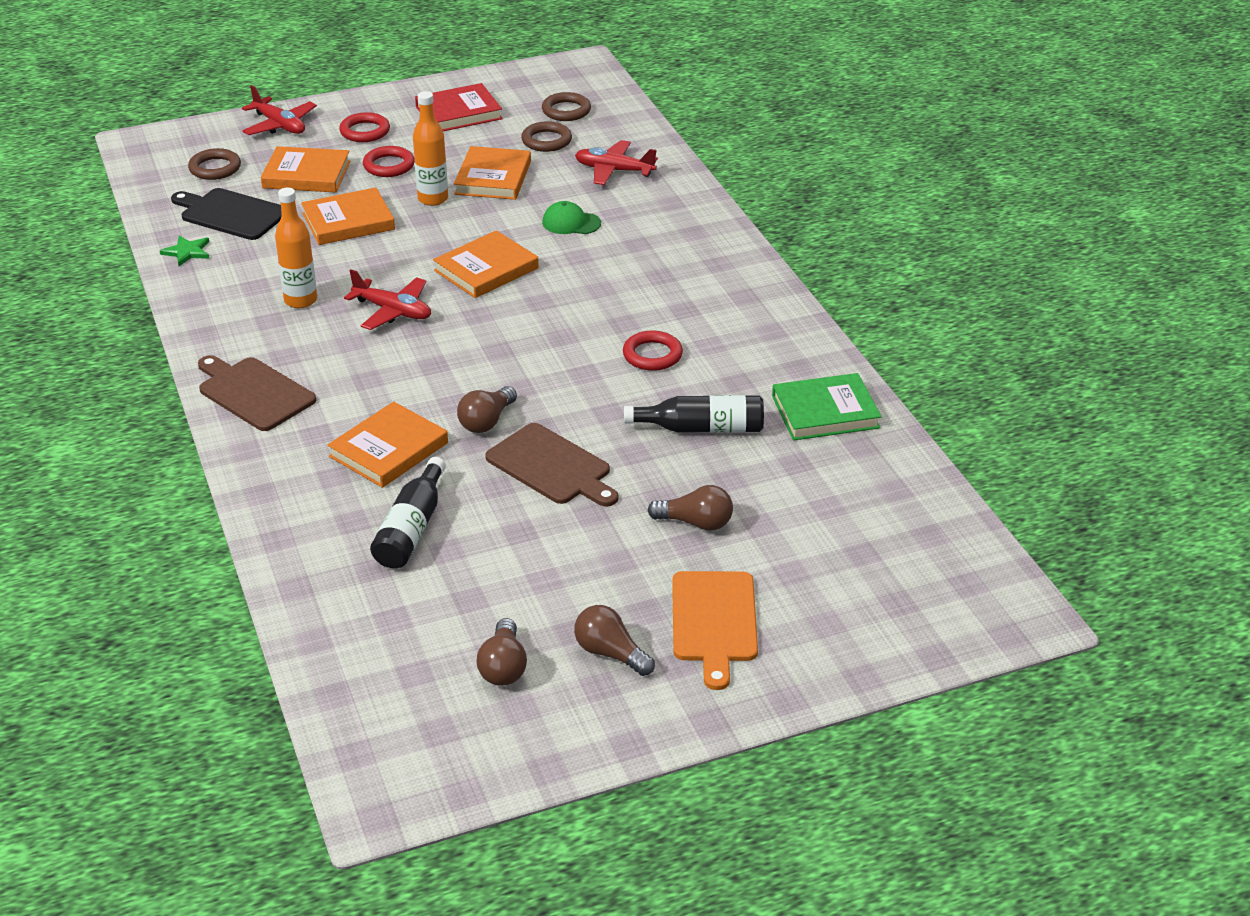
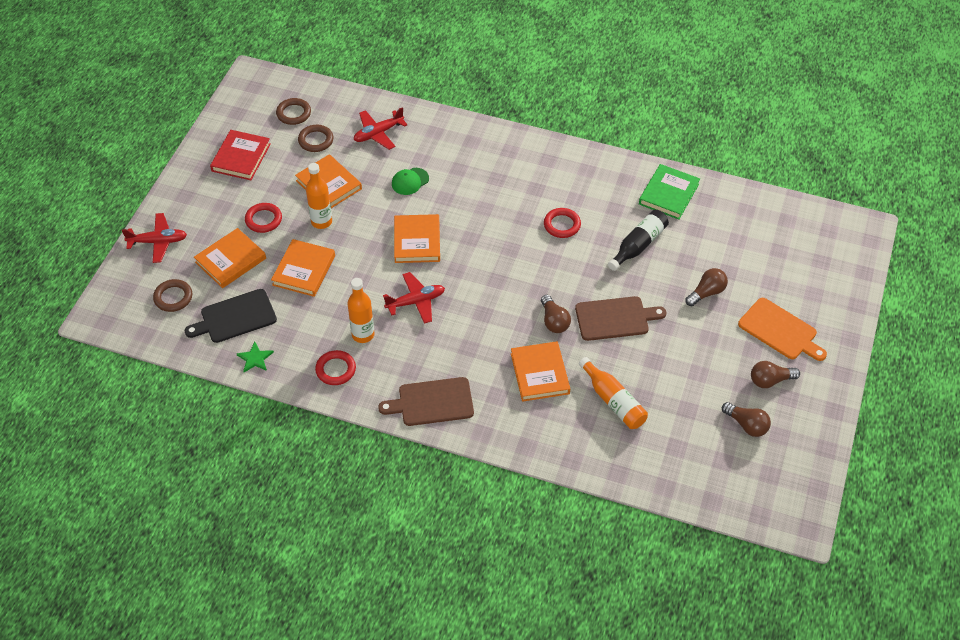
camera: 50 degrees left, 15 degrees up
red ring [339,112,390,142] -> red ring moved to [315,350,356,385]
black bottle [370,457,446,568] -> orange bottle [579,357,648,429]

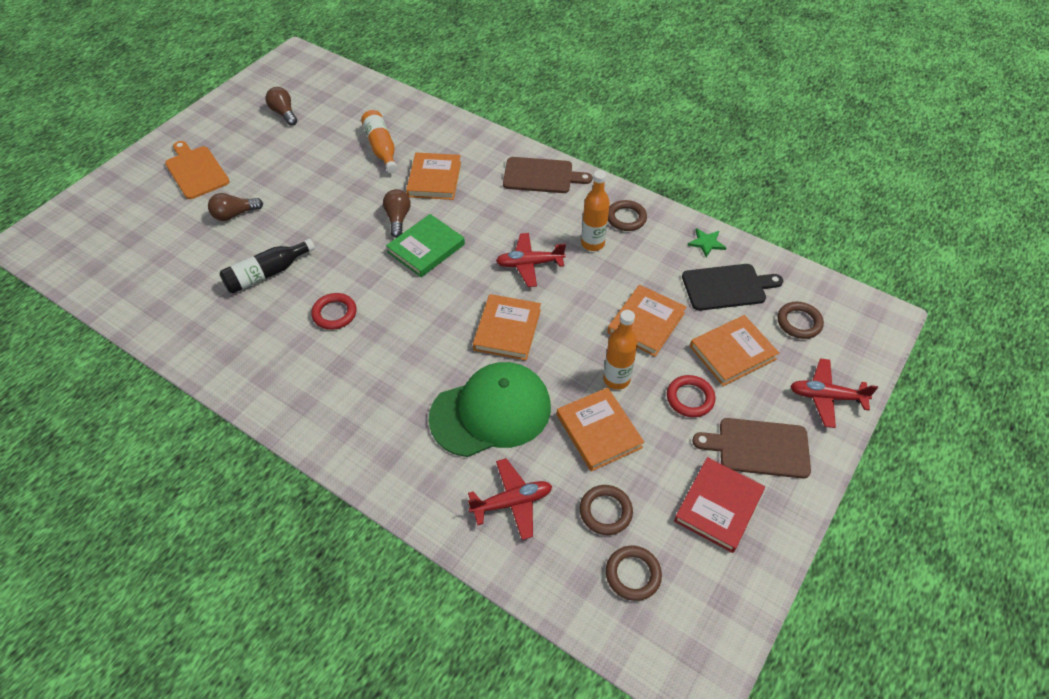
camera: 165 degrees left, 0 degrees up
red ring [315,350,356,385] -> brown ring [608,200,647,231]
green cap [392,168,429,195] -> green cap [428,362,551,457], size x2.34
brown cutting board [575,296,666,341] -> brown cutting board moved to [692,418,811,479]
green book [639,164,700,220] -> green book moved to [386,214,465,277]
brown light bulb [751,361,800,388] -> none

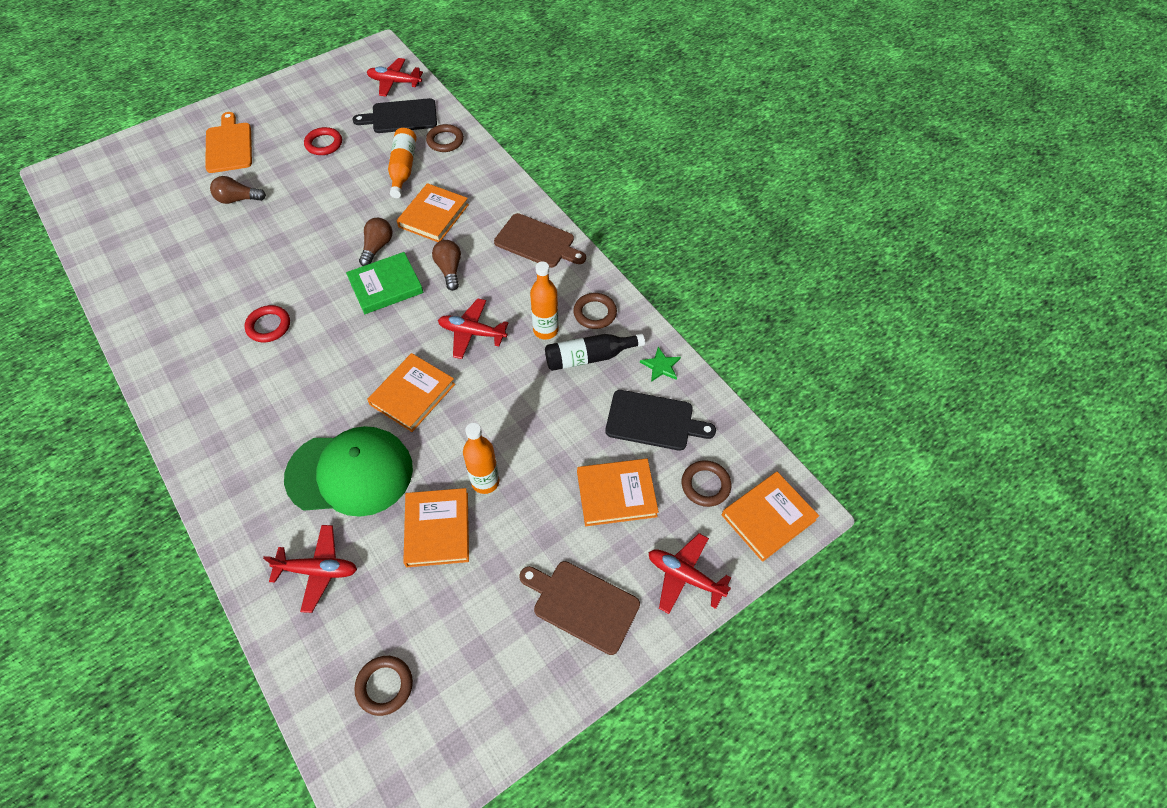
camera: 20 degrees right, 5 degrees up
black bottle [219,239,315,293] -> black bottle moved to [545,333,645,371]
brown light bulb [265,87,297,126] -> brown light bulb moved to [432,240,461,291]
brown ring [580,485,633,535] -> brown ring moved to [426,124,464,152]
orange book [607,285,686,357] -> orange book moved to [722,472,819,562]
red ring [667,375,715,417] -> red ring moved to [304,127,342,155]
red book [674,457,765,553] -> none
none -> black cutting board [352,98,437,133]
none -> red plane [367,58,423,97]

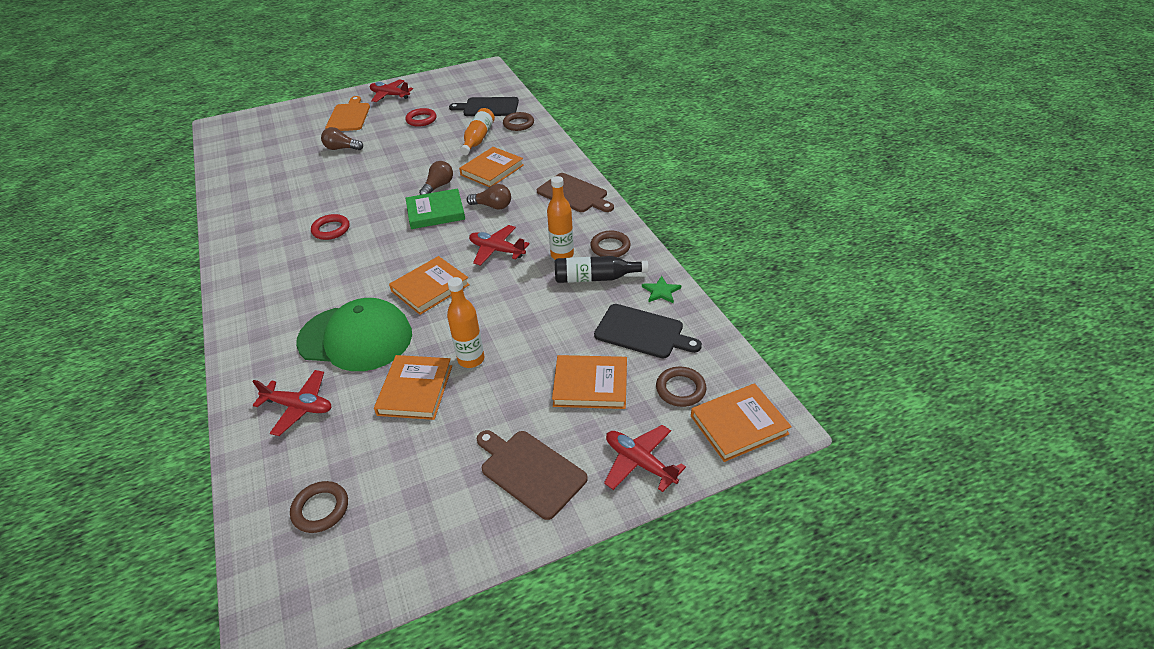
camera: 15 degrees right, 15 degrees down
red plane [367,58,423,97] -> red plane moved to [370,79,413,102]
brown light bulb [432,240,461,291] -> brown light bulb turned 105 degrees clockwise [467,184,511,210]

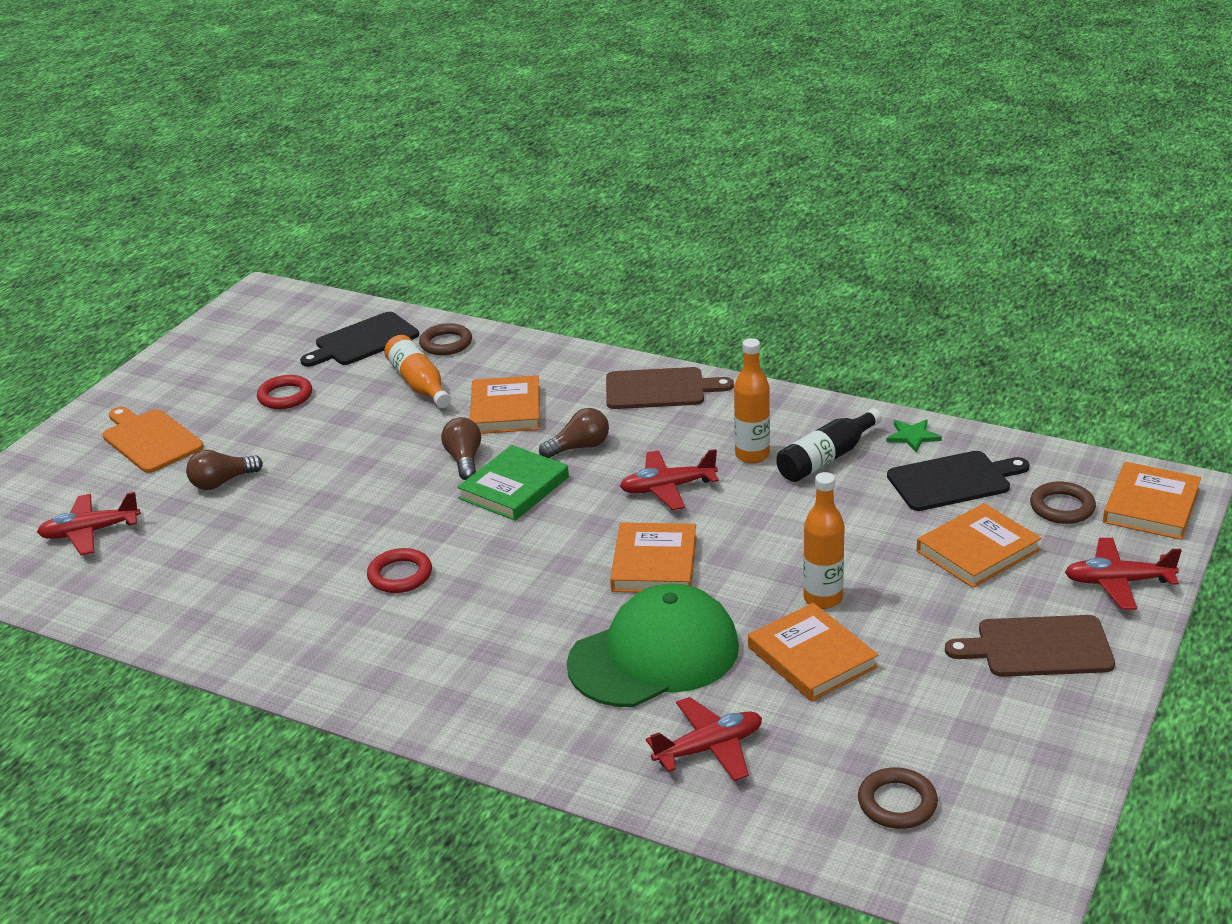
camera: 40 degrees left, 10 degrees down
red plane [370,79,413,102] -> red plane moved to [37,492,141,555]
brown ring [590,231,631,257] -> none

